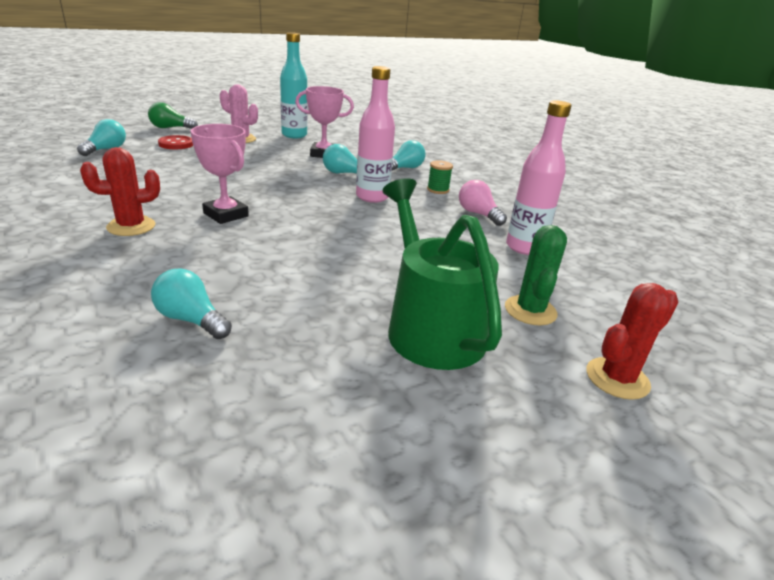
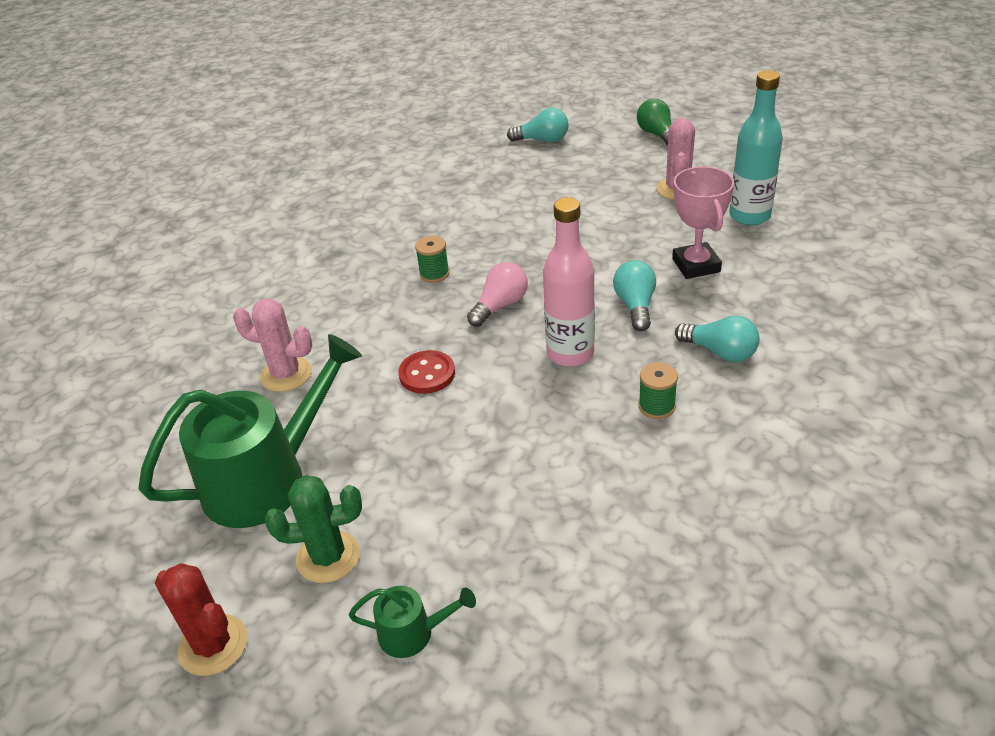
camera: 80 degrees right, 10 degrees up
red cactus [80,147,160,236] -> none
turquoise light bulb [151,268,232,339] -> none
red button [158,135,193,149] -> red button moved to [398,350,455,394]
pink trophy [191,124,249,224] -> green spool [415,236,450,283]
pink light bulb [459,180,507,226] -> pink light bulb moved to [467,262,528,327]
pink bottle [506,100,572,255] -> none
none -> pink cactus [233,298,312,392]
none -> green watering can [349,586,476,658]

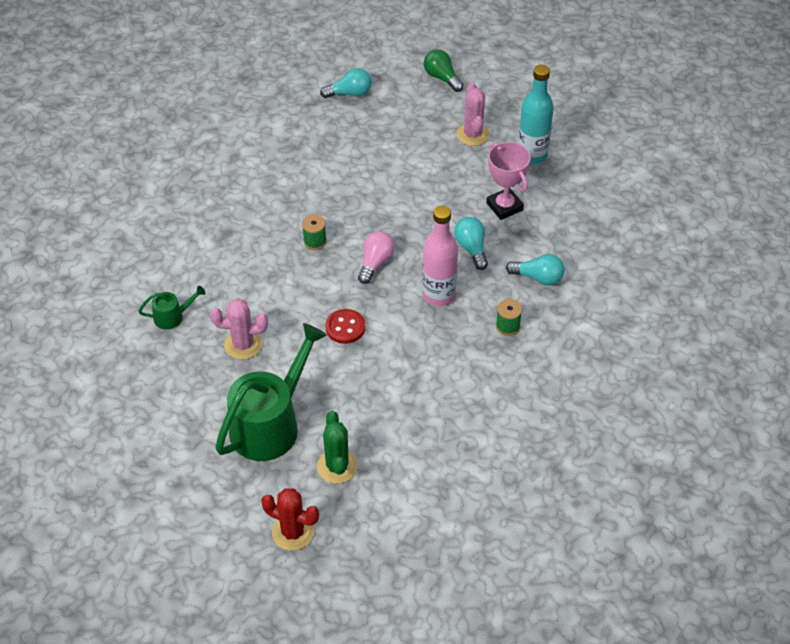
camera: 20 degrees left, 10 degrees up
green cactus [265,475,362,583] -> green cactus turned 75 degrees counterclockwise [317,411,358,484]
green watering can [349,586,476,658] -> green watering can moved to [138,286,206,330]

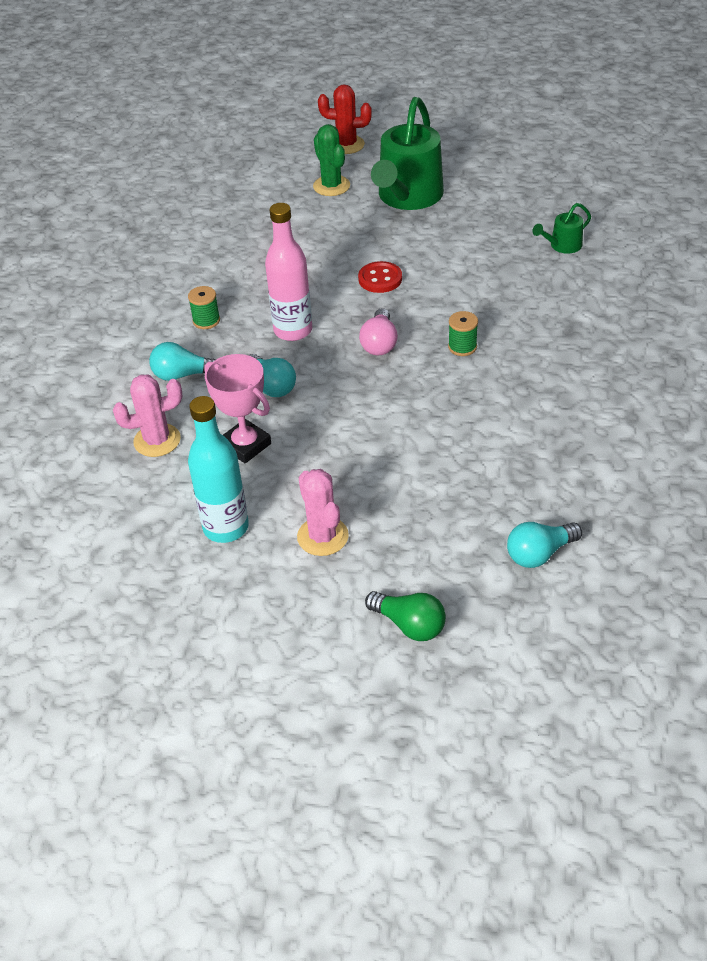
camera: 165 degrees right, 5 degrees down
pink cactus [210,298,268,360] -> pink cactus moved to [113,375,182,457]

